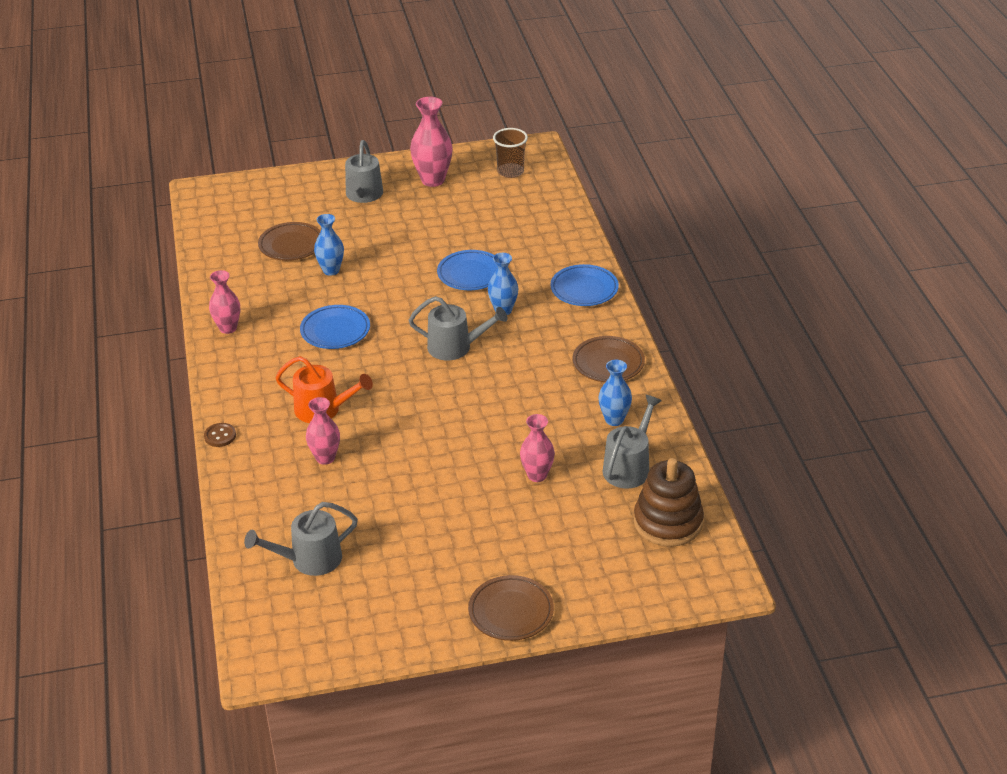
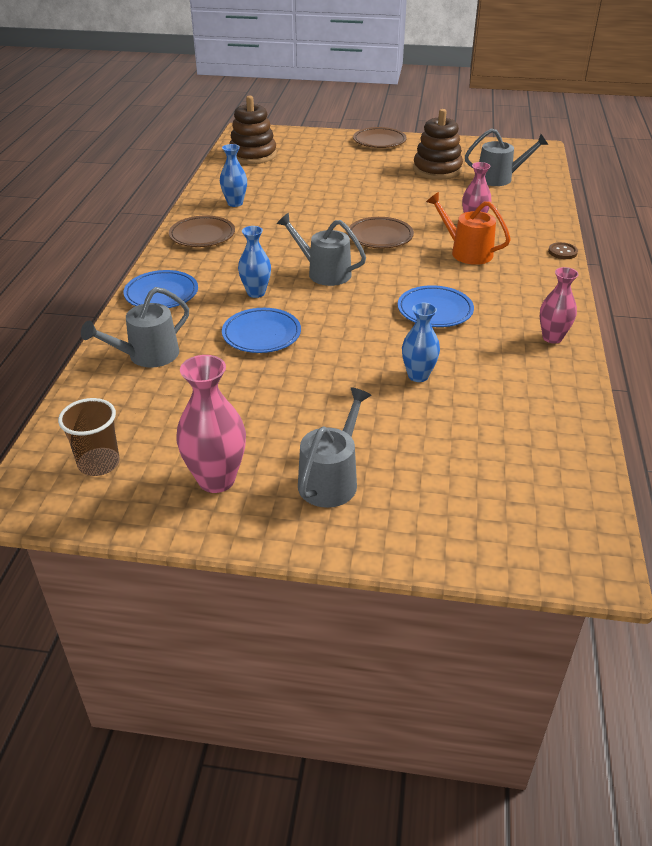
camera: 160 degrees left, 0 degrees up
brown plate [258,222,321,261] -> brown plate moved to [348,217,414,248]
pink vase [520,414,555,482] -> none
grey watering can [603,395,662,489] -> grey watering can moved to [81,287,189,368]
none -> brown stacking toy [413,109,463,180]

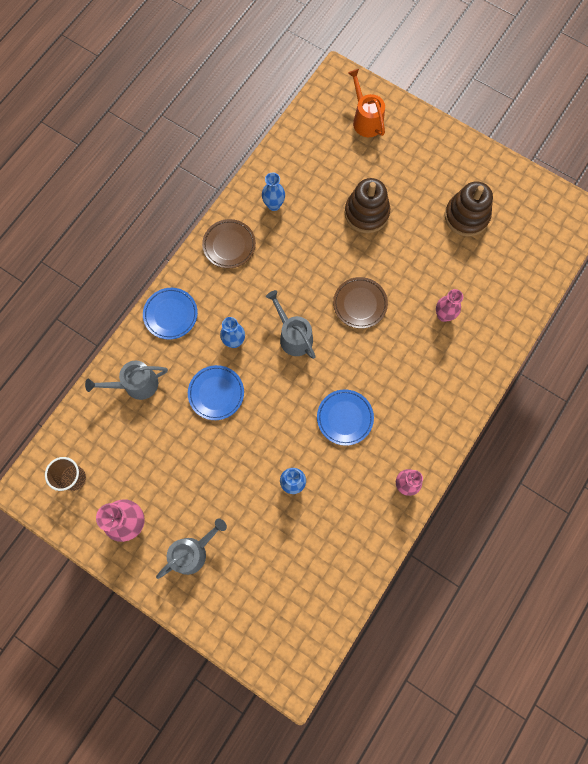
camera: 25 degrees right, 35 degrees up
brown stacking toy [229,96,277,164] -> brown stacking toy moved to [345,178,390,233]
brown plate [353,127,407,148] -> none
orange watering can [426,192,511,265] -> orange watering can moved to [348,69,385,137]
grey watering can [465,128,548,186] -> none
brown button [548,242,578,259] -> none

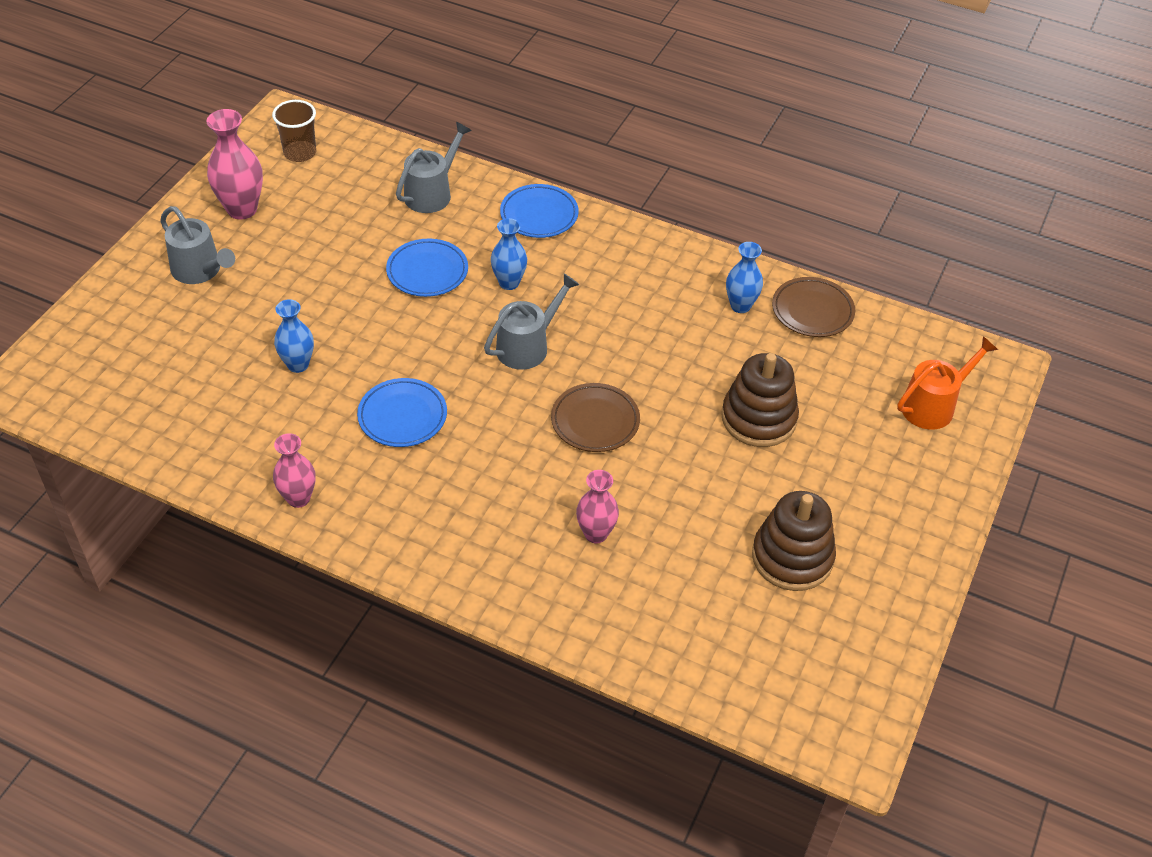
camera: 80 degrees right, 25 degrees down
grey watering can [85,361,168,400] -> grey watering can turned 60 degrees clockwise [396,122,472,213]
brown plate [202,219,256,268] -> brown plate moved to [772,277,855,337]

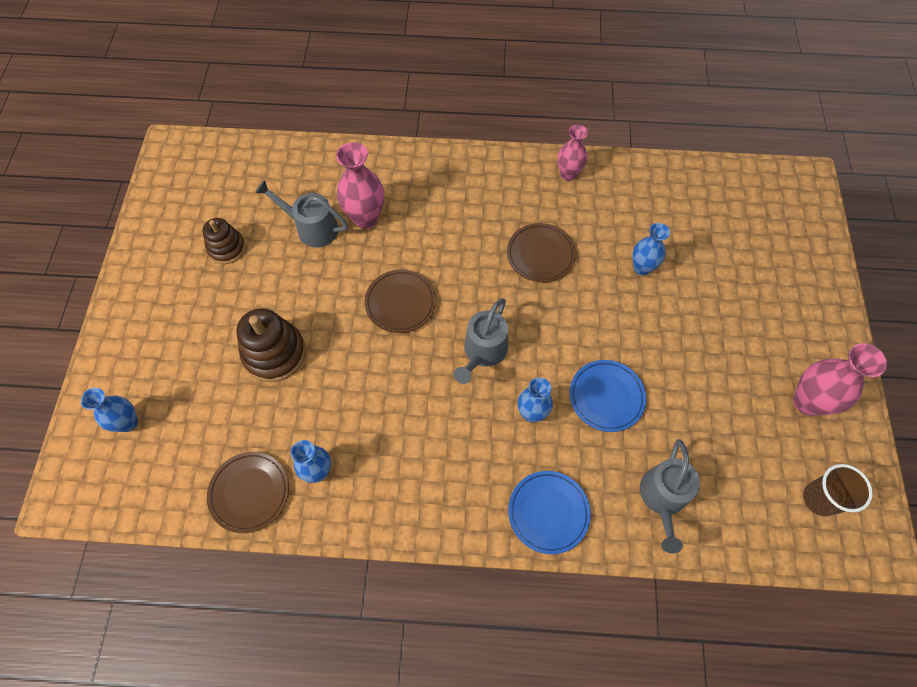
camera: 160 degrees right, 15 degrees up
grey watering can [160,206,235,284] -> grey watering can moved to [255,180,348,248]
blue plate [357,378,447,447] -> brown plate [507,223,576,282]
pink vase [576,470,619,543] -> pink vase [336,142,384,229], size x1.52
brown stacking toy [752,491,836,591] -> brown stacking toy [202,218,246,264], size x0.65
orange watering can [897,336,998,430] -> blue vase [81,388,138,432]

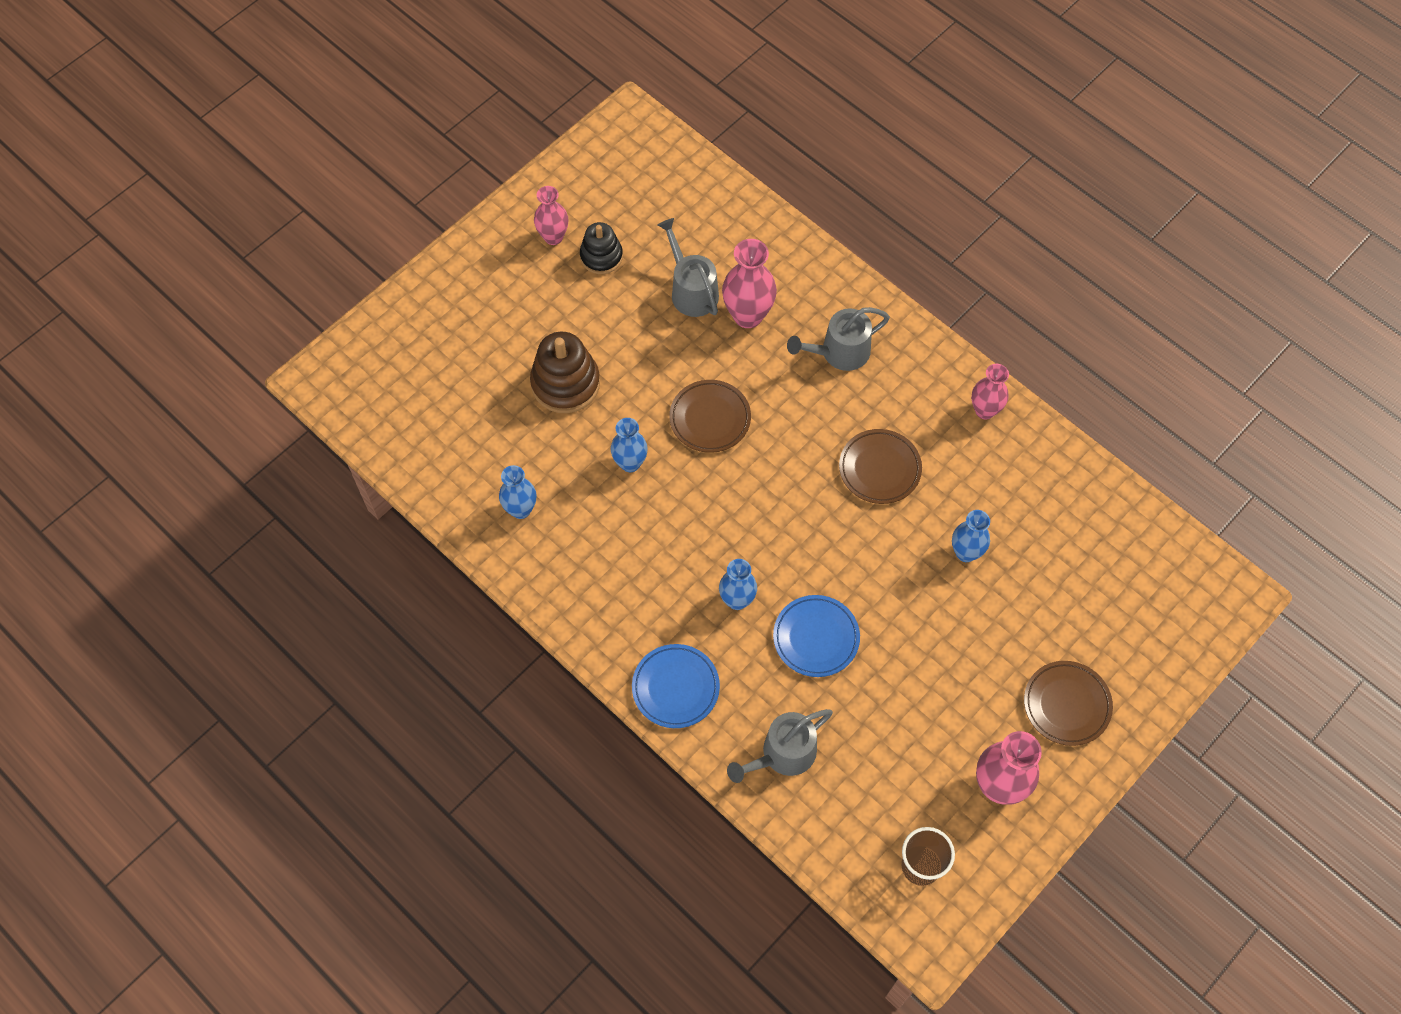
camera: 40 degrees right, 0 degrees up
blue vase [81,388,138,432] -> blue vase moved to [611,418,648,472]
brown stacking toy [202,218,246,264] -> black stacking toy [580,222,623,274]
brown plate [207,452,289,533] -> brown plate moved to [1024,661,1113,746]
grey watering can [454,298,508,384] -> grey watering can moved to [787,307,890,371]
none -> pink vase [534,186,568,245]

